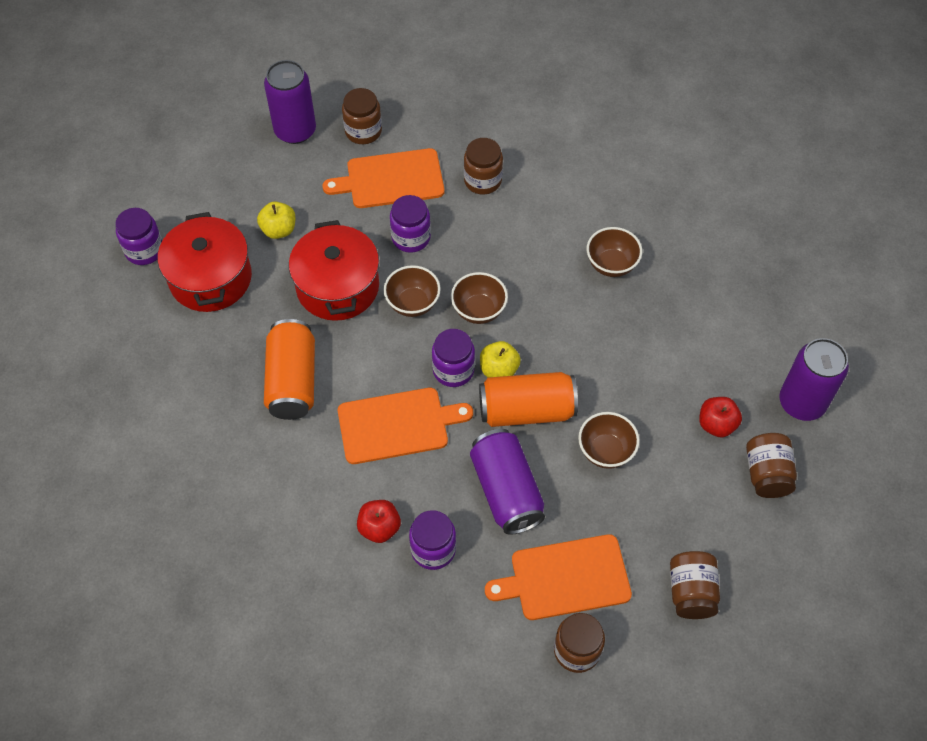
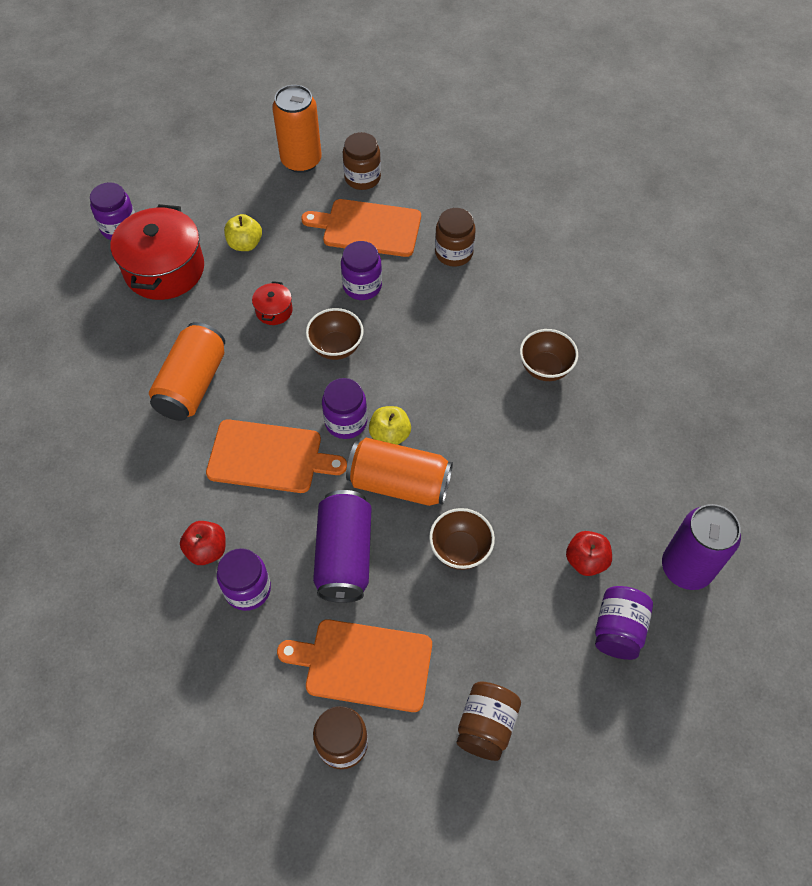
camera: 20 degrees right, 0 degrees up
purple can [264,60,316,144] -> orange can [272,85,322,173]
red pot [289,220,379,321] -> red pot [252,281,293,325], size x0.45
brown bowl [451,272,508,324] -> none
brown jar [746,433,797,498] -> purple jar [595,586,653,660]

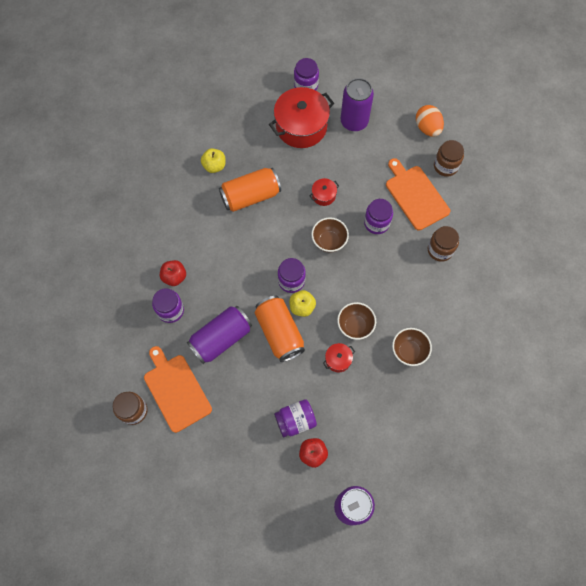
camera: 50 degrees right, 10 degrees up
orange cutting board [206,419,347,493] -> none
yellow apple [224,214,262,251] -> yellow apple moved to [201,148,225,173]
orange can [272,85,322,173] -> orange egg [416,105,444,137]
brown bowl [429,508,495,570] -> brown bowl moved to [337,302,376,340]
brown jar [456,682,521,761] -> none
purple jar [595,586,653,660] -> purple jar moved to [274,399,317,438]
none -> red pot [323,343,355,372]
none -> purple can [340,78,374,131]

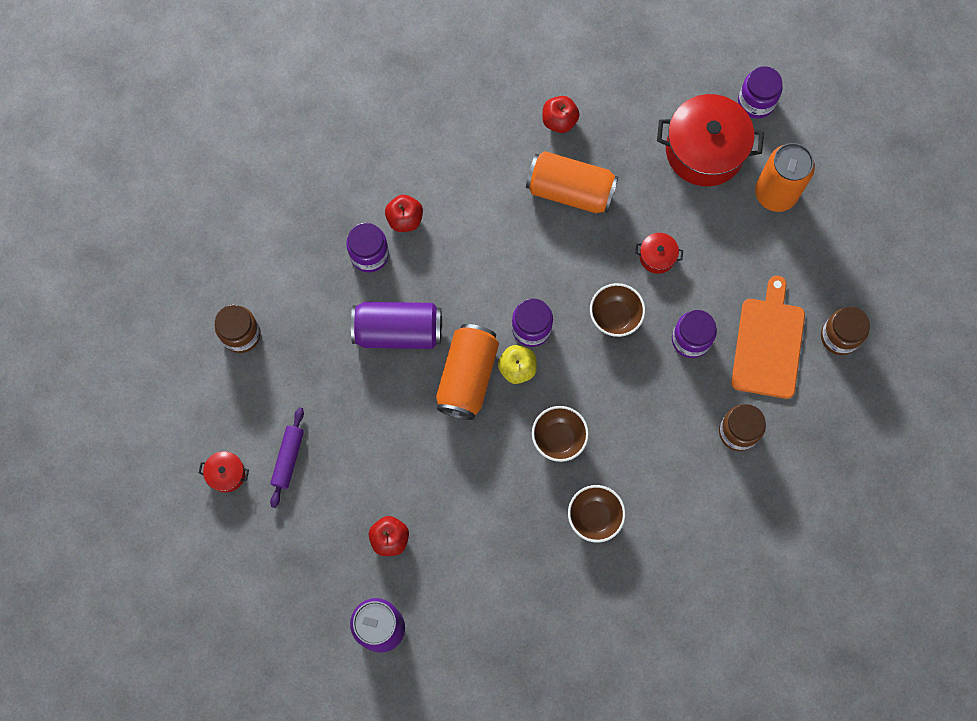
camera: 40 degrees right, 5 degrees up
orange cutting board [144,346,212,433] -> none
yellow apple [201,148,225,173] -> red apple [542,96,580,133]
purple jar [274,399,317,438] -> none
red pot [323,343,355,372] -> red pot moved to [199,451,249,493]
purple can [340,78,374,131] -> orange can [755,143,815,212]
orange egg [416,105,444,137] -> none
none -> purple rolling pin [270,407,304,508]

